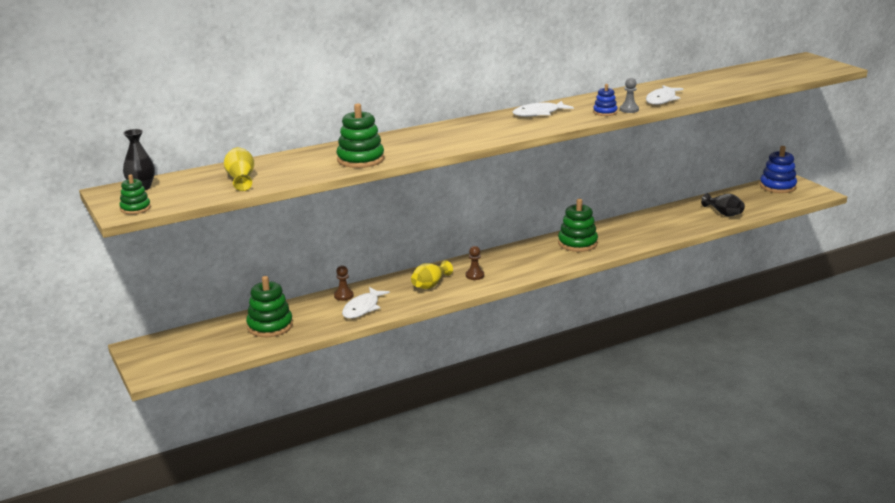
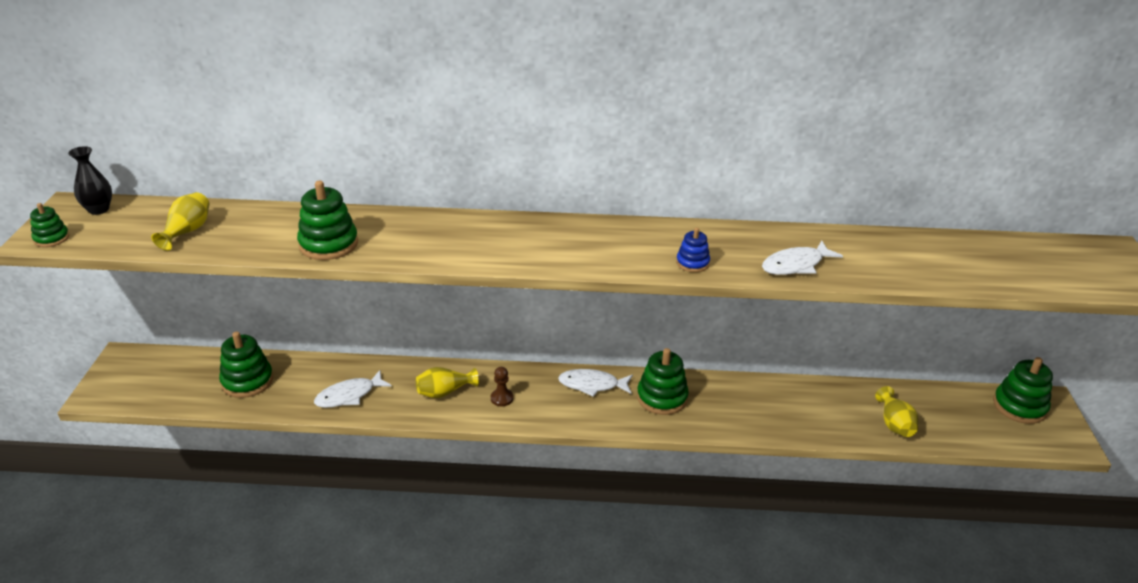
camera: 30 degrees right, 10 degrees up
brown pawn [334,265,354,301] -> none
white fish [513,101,574,117] -> white fish moved to [558,369,633,397]
grey pawn [620,78,639,113] -> none
black vase [701,193,745,217] -> yellow vase [875,386,918,437]
blue stacking toy [760,146,797,193] -> green stacking toy [993,357,1053,424]

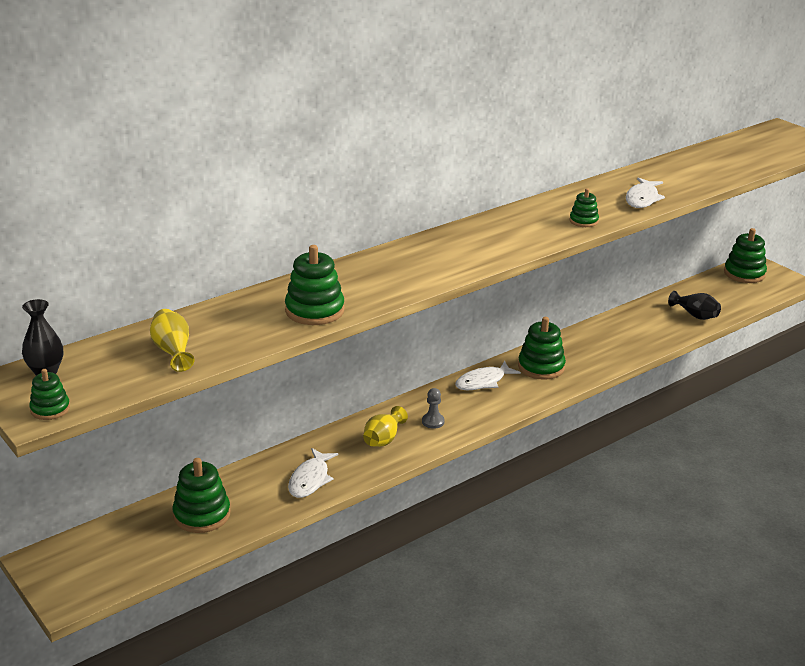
camera: 40 degrees left, 5 degrees down
brown pawn [491,367,514,406] -> grey pawn [422,388,445,429]
blue stacking toy [676,228,710,272] -> green stacking toy [570,188,599,227]
yellow vase [875,386,918,437] -> black vase [668,291,721,320]

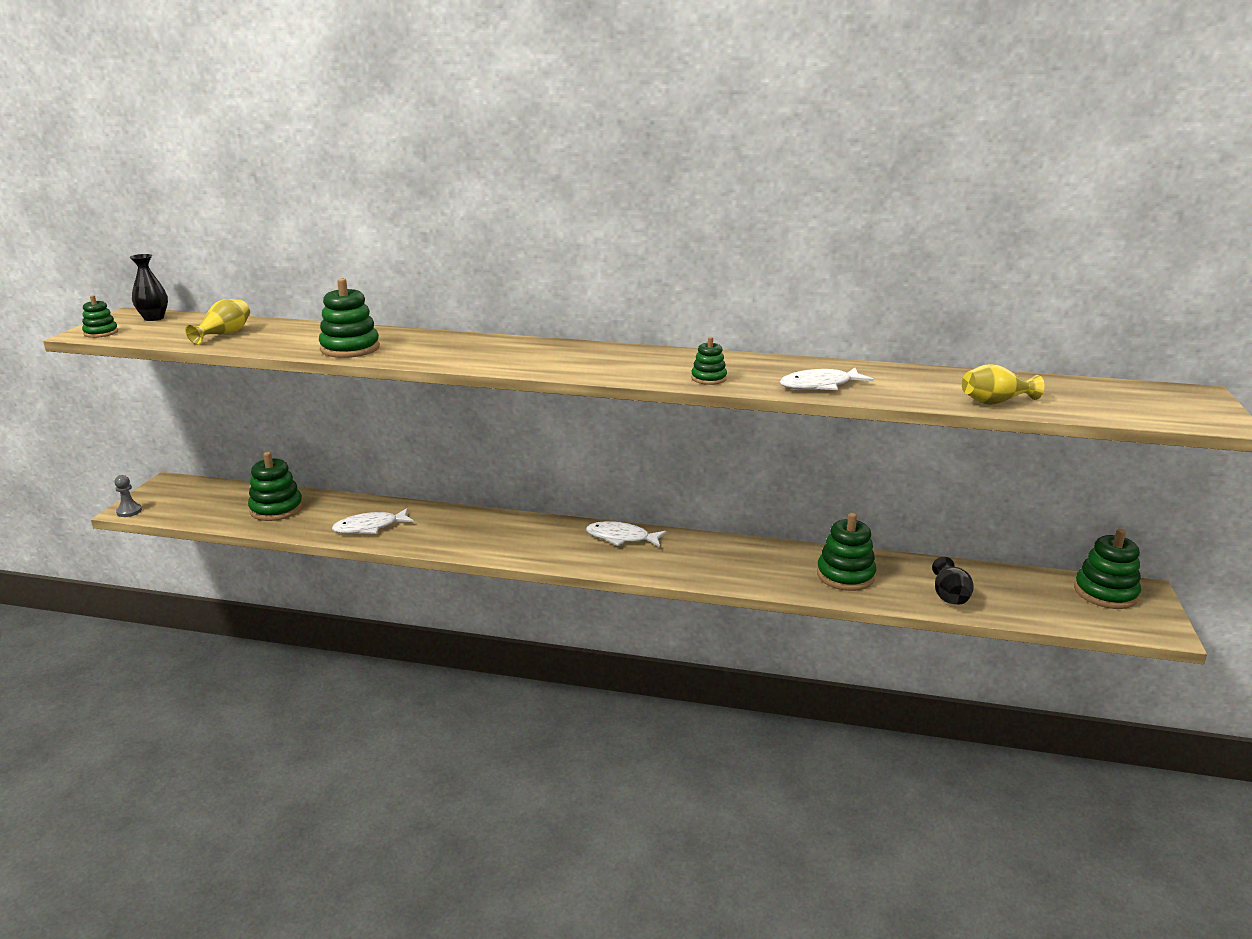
camera: 50 degrees right, 5 degrees down
yellow vase [363,406,408,447] -> yellow vase moved to [962,364,1044,405]
grey pawn [422,388,445,429] -> grey pawn moved to [114,475,142,517]
green stacking toy [518,317,566,380] -> green stacking toy moved to [817,513,876,591]

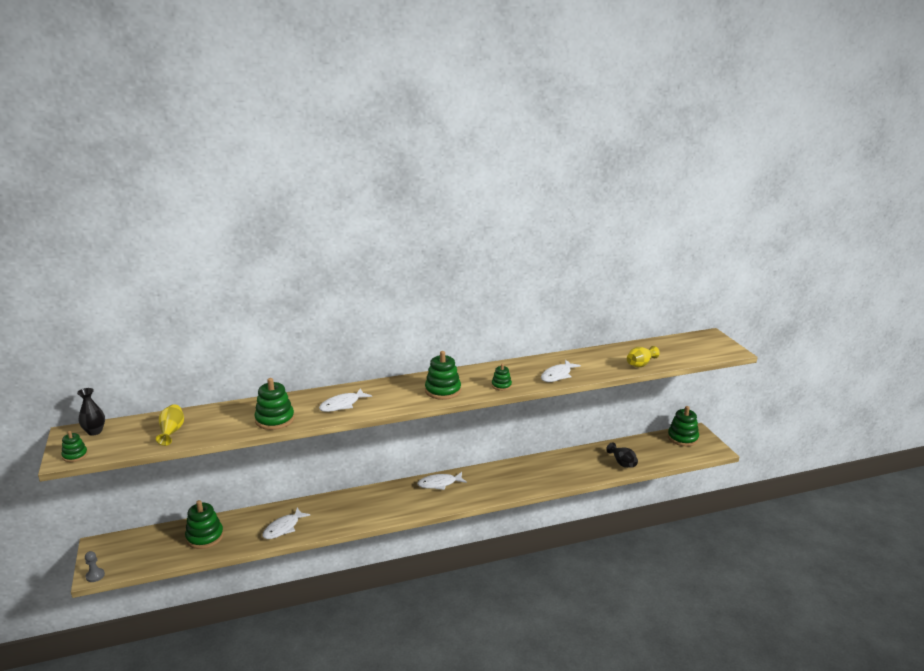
camera: 30 degrees left, 0 degrees up
green stacking toy [817,513,876,591] -> green stacking toy moved to [425,351,461,400]
none -> white fish [319,388,372,412]

